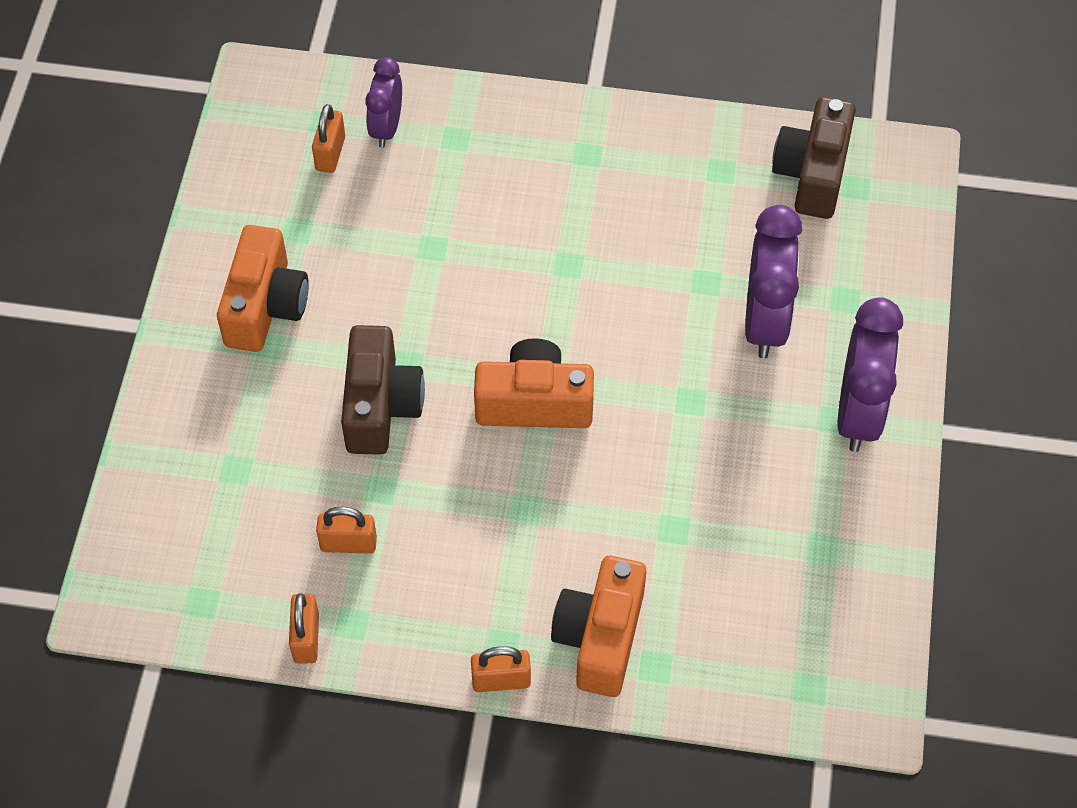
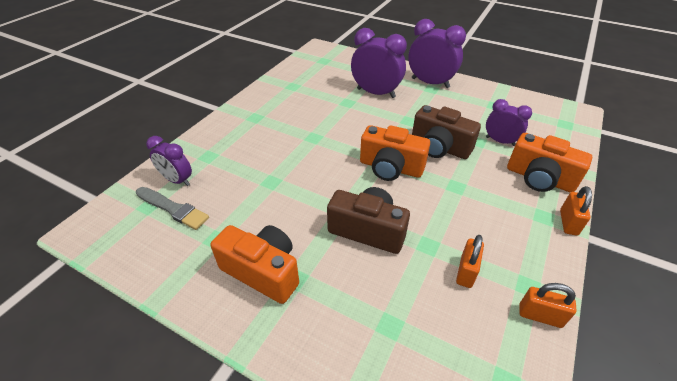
camera: 70 degrees left, 15 degrees down
orange padlock [312,104,345,173] -> grey brush [136,187,209,230]
orange camera [474,338,594,428] -> orange camera turned 90 degrees counterclockwise [360,125,430,181]
brown camera [772,97,856,219] -> brown camera moved to [412,105,481,159]
none -> purple clock [486,99,532,146]

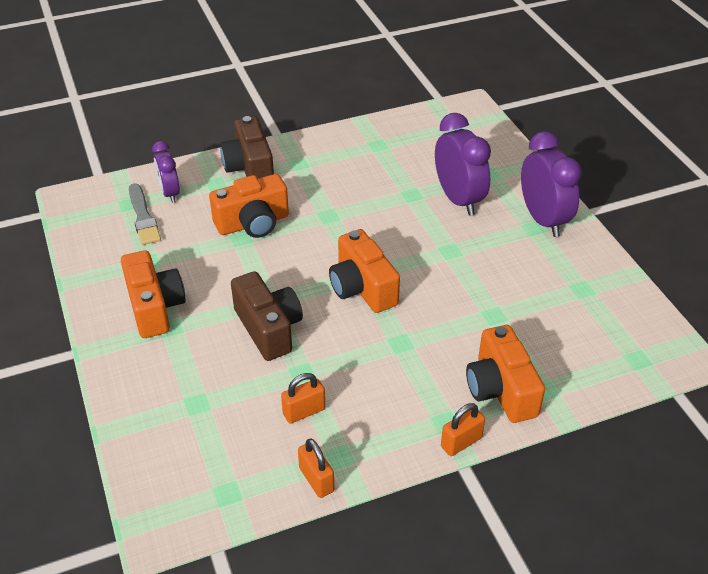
camera: 40 degrees right, 0 degrees up
brown camera [412,105,481,159] -> brown camera moved to [220,116,274,178]
purple clock [486,99,532,146] -> none
none -> orange camera [209,174,289,238]

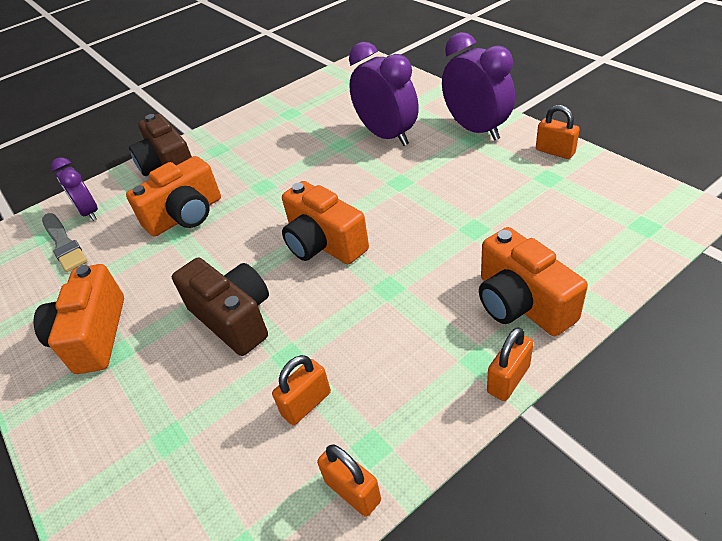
camera: 10 degrees left, 0 degrees up
orange camera [121,250,186,338] -> orange camera turned 150 degrees counterclockwise [33,264,124,374]
none -> orange padlock [536,105,580,159]

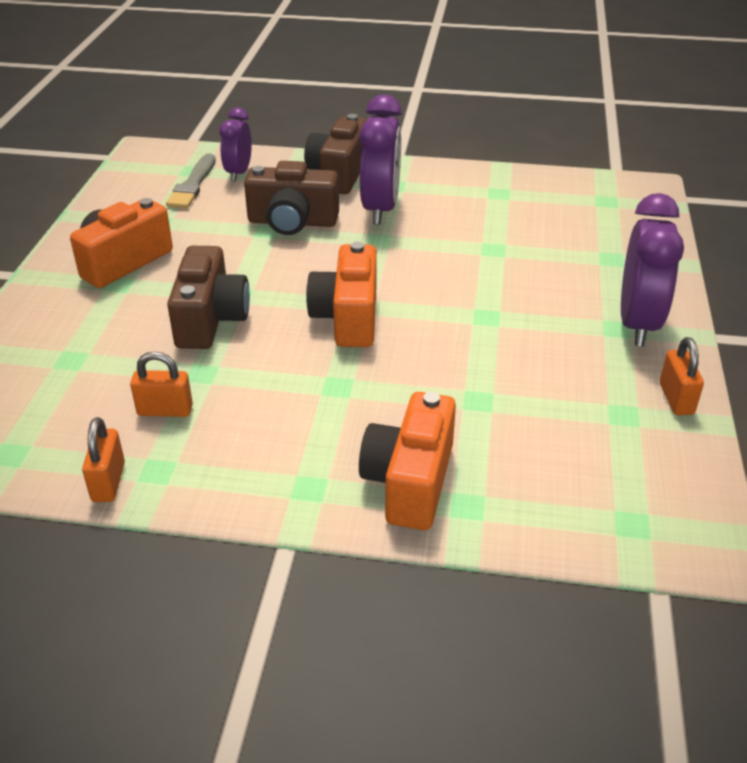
camera: 40 degrees right, 5 degrees down
orange camera [126,156,221,236] -> brown camera [244,161,339,235]
purple clock [349,42,419,146] -> purple clock moved to [359,94,402,225]
orange padlock [487,327,533,401] -> none

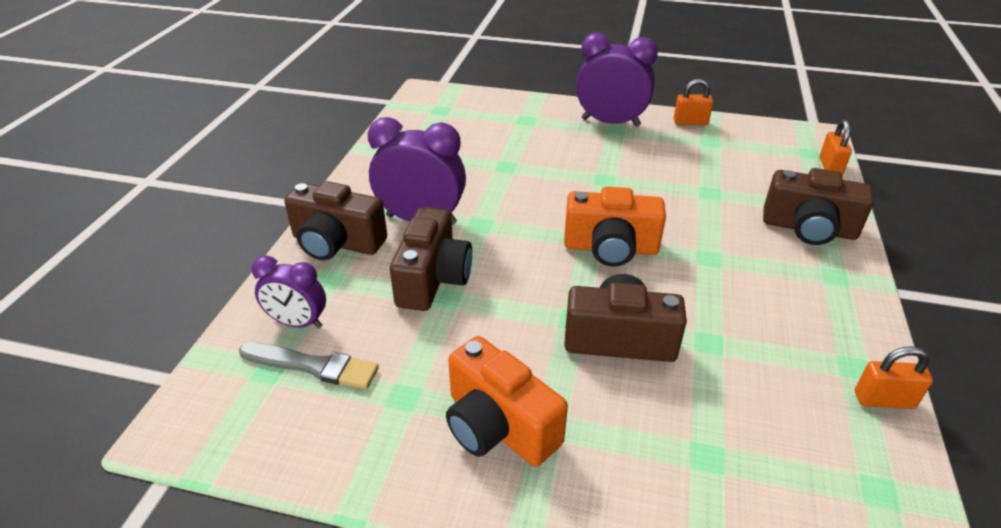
camera: 85 degrees left, 0 degrees up
orange padlock [130,352,193,417] -> orange padlock moved to [819,120,852,175]
orange camera [359,392,456,530] -> brown camera [763,168,874,245]

